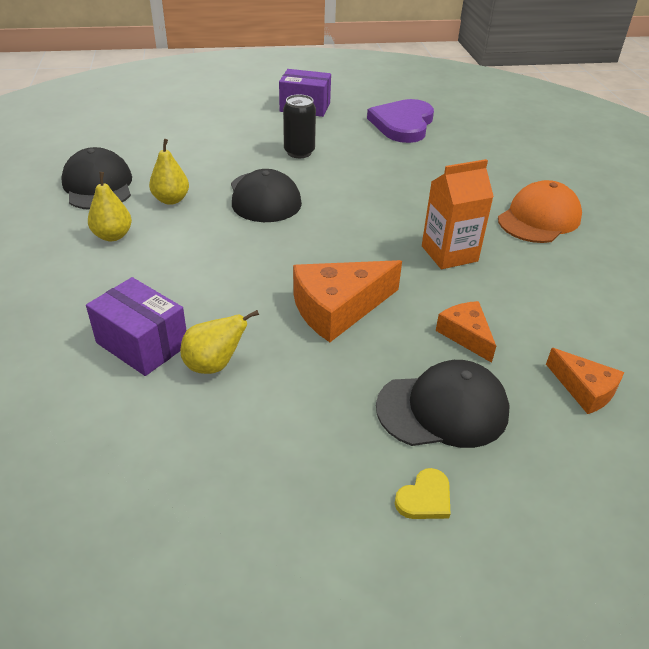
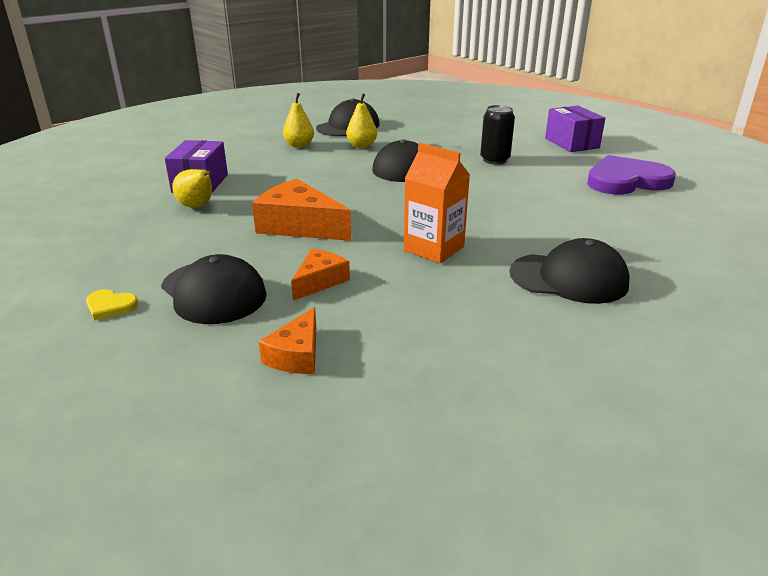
camera: 60 degrees right, 10 degrees down
orange cap [498,180,582,243] -> black cap [509,238,630,304]

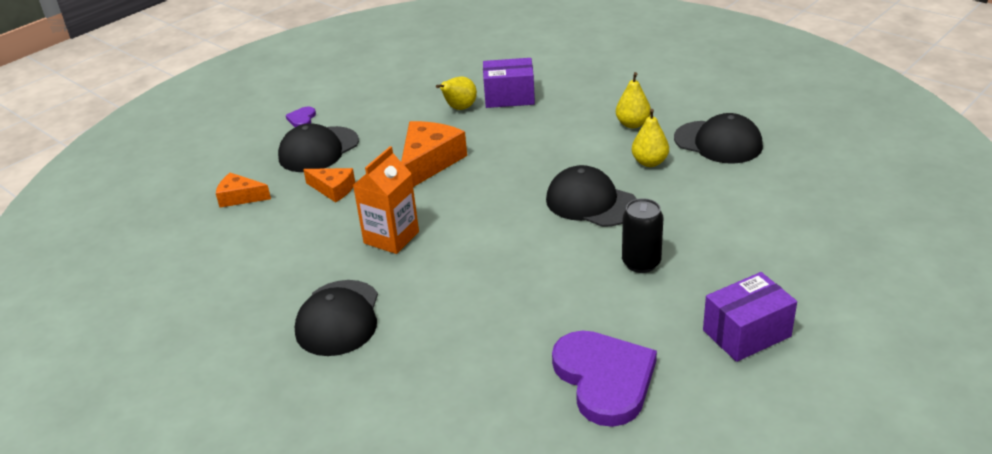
camera: 85 degrees right, 5 degrees up
yellow heart [86,289,138,320] -> purple heart [286,106,316,127]

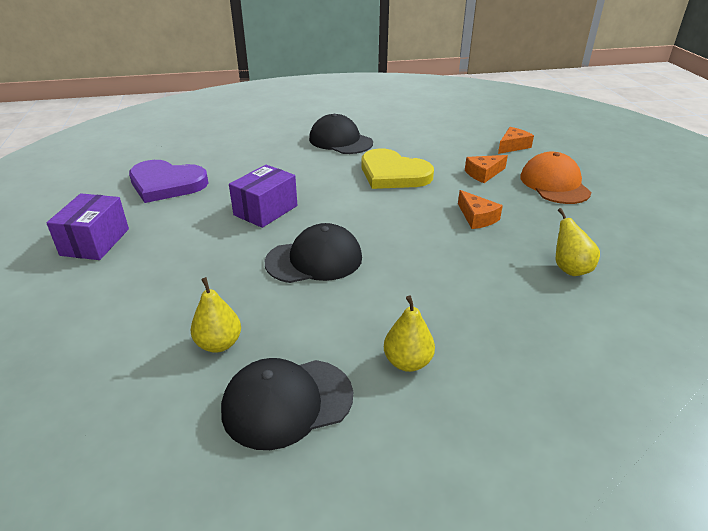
camera: 125 degrees right, 0 degrees up
black cap [278,123,359,172] -> orange cap [520,152,591,204]
purple heart [286,106,316,127] -> none
orange carton [353,146,419,254] -> yellow heart [362,148,434,189]
orange cheese [401,121,467,187] -> orange cheese [458,190,503,229], size x0.58
purple box [483,58,535,108] -> purple box moved to [229,165,297,228]
black can [622,198,663,273] -> none
yellow pear [632,109,669,167] -> yellow pear moved to [191,277,241,353]

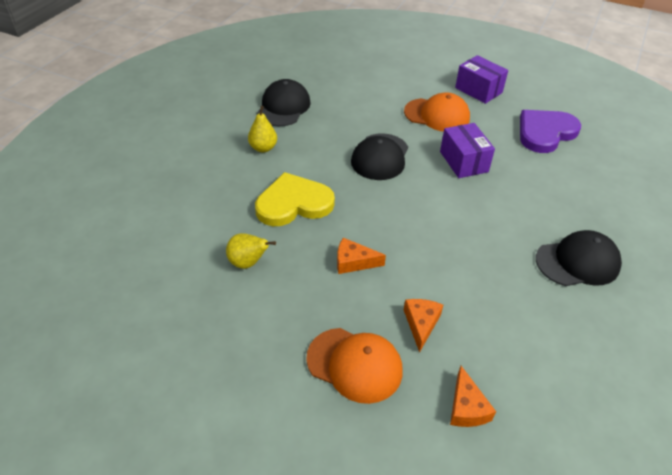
camera: 125 degrees right, 10 degrees up
yellow pear [191,277,241,353] -> none
yellow heart [362,148,434,189] -> yellow heart moved to [255,172,335,226]
none -> orange cap [404,92,470,132]

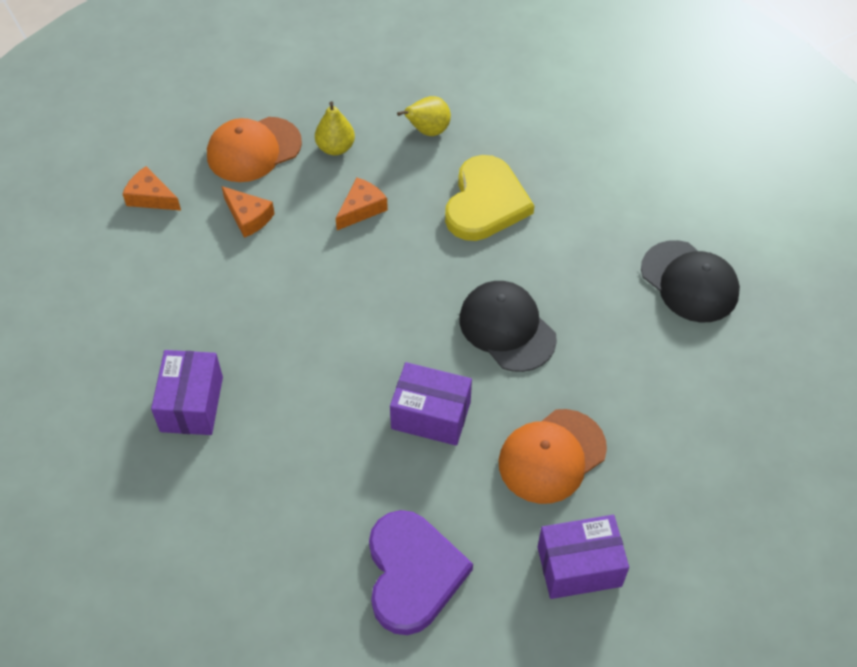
camera: 125 degrees right, 10 degrees up
yellow pear [248,106,277,152] -> yellow pear moved to [315,101,355,156]
black cap [536,230,622,286] -> purple box [151,350,223,435]

